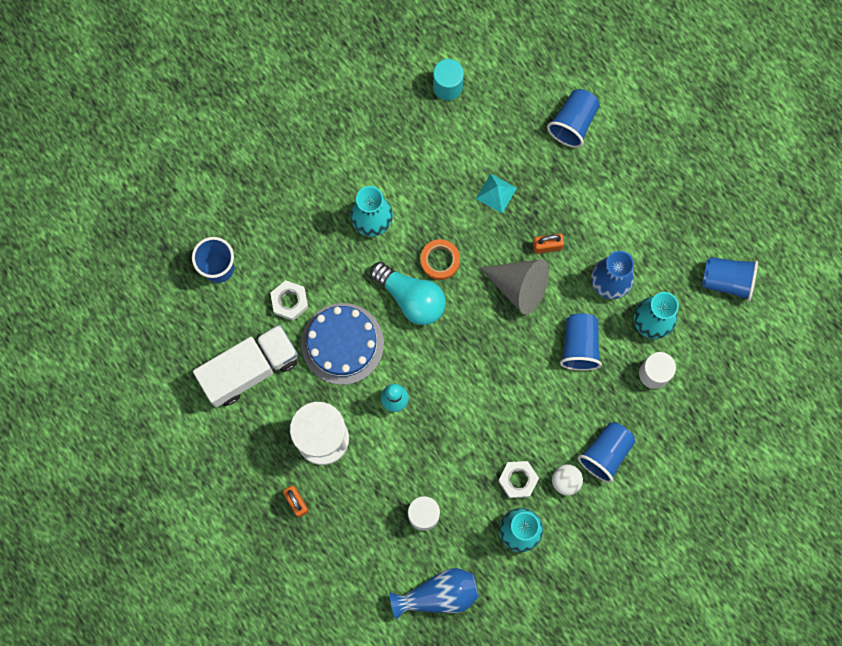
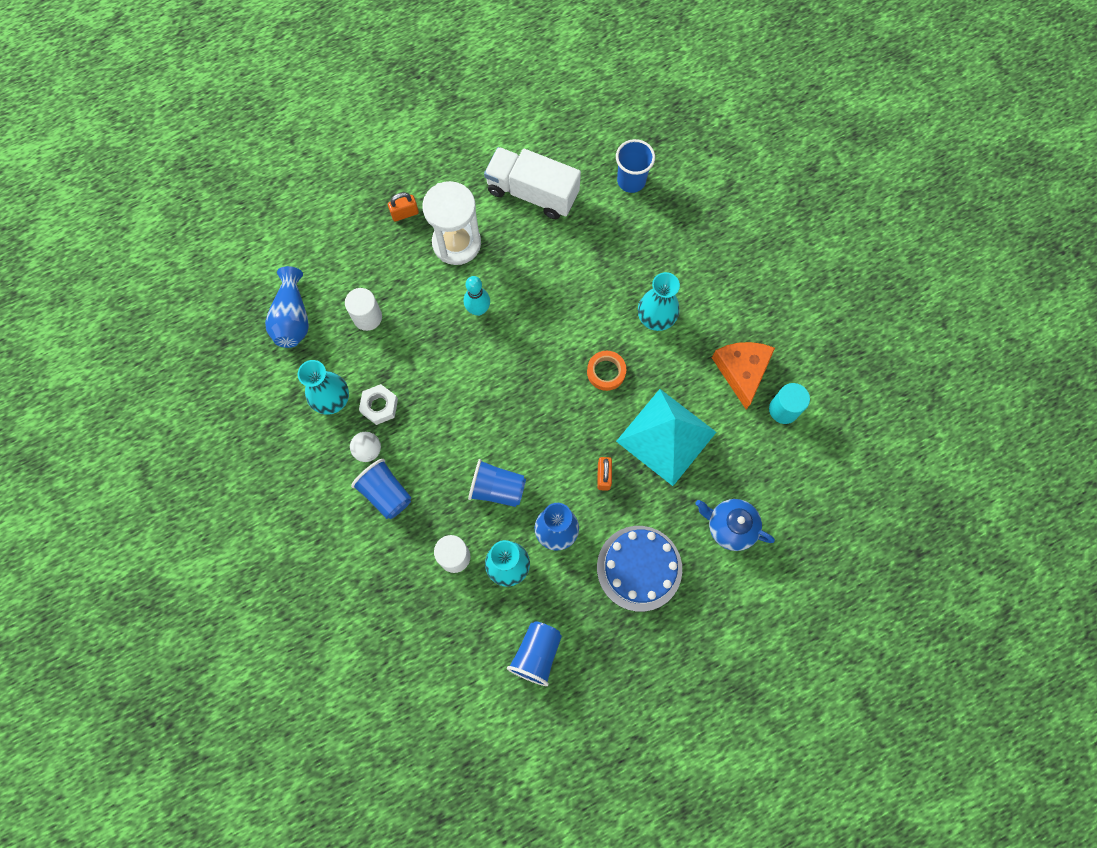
camera: 100 degrees right, 5 degrees down
white truck [193,324,298,407] -> white truck turned 135 degrees clockwise [484,147,581,219]
white nut [270,280,308,321] -> none
blue cake [301,303,384,385] -> blue cake moved to [597,526,682,612]
turquoise light bulb [370,262,446,325] -> none
turquoise pyramid [476,173,517,213] -> turquoise pyramid [616,389,716,486], size x2.34
grey cone [479,259,549,315] -> none
blue cup [547,89,600,148] -> blue teapot [696,499,775,551]
none -> orange cheese [712,342,775,410]

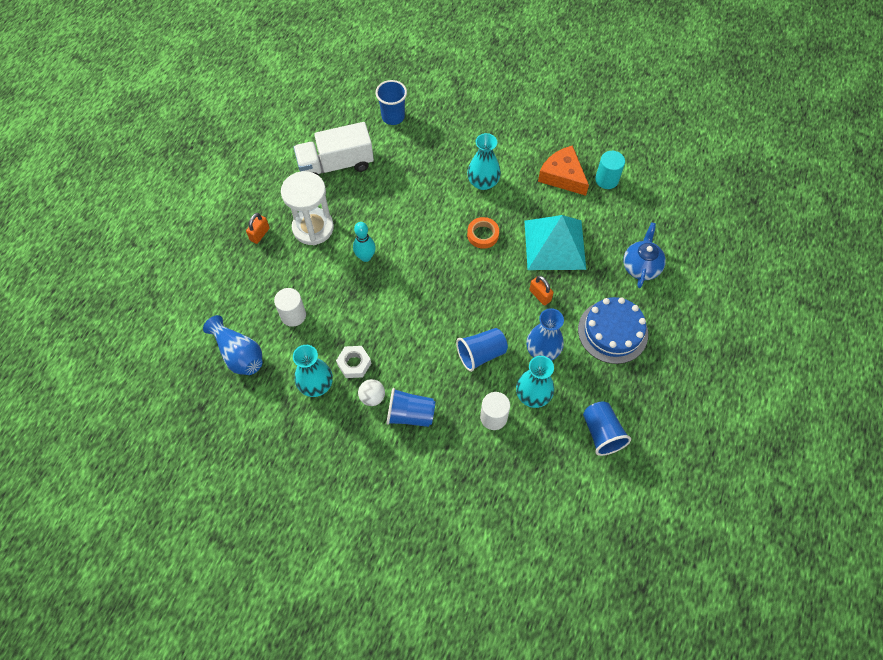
camera: 40 degrees left, 10 degrees down
blue teapot [696,499,775,551] -> blue teapot turned 120 degrees clockwise [623,222,666,288]

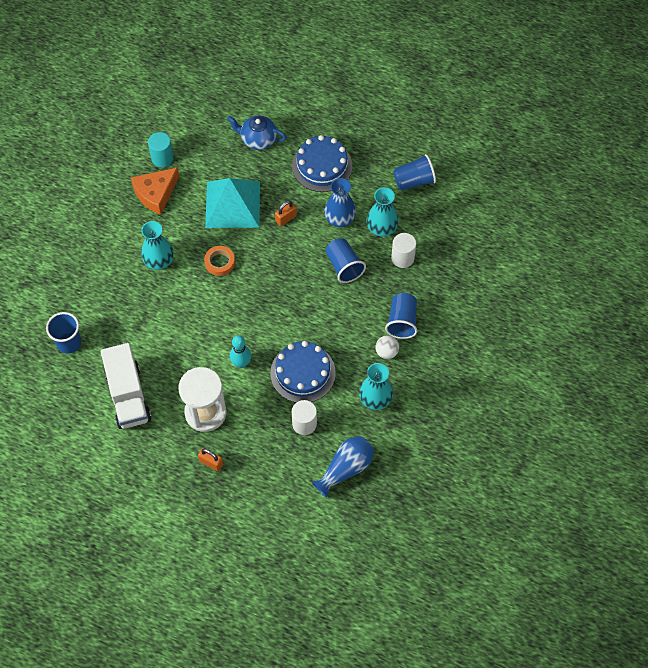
camera: 90 degrees left, 0 degrees up
white nut [336,346,371,378] -> none
none -> blue cake [270,341,336,403]

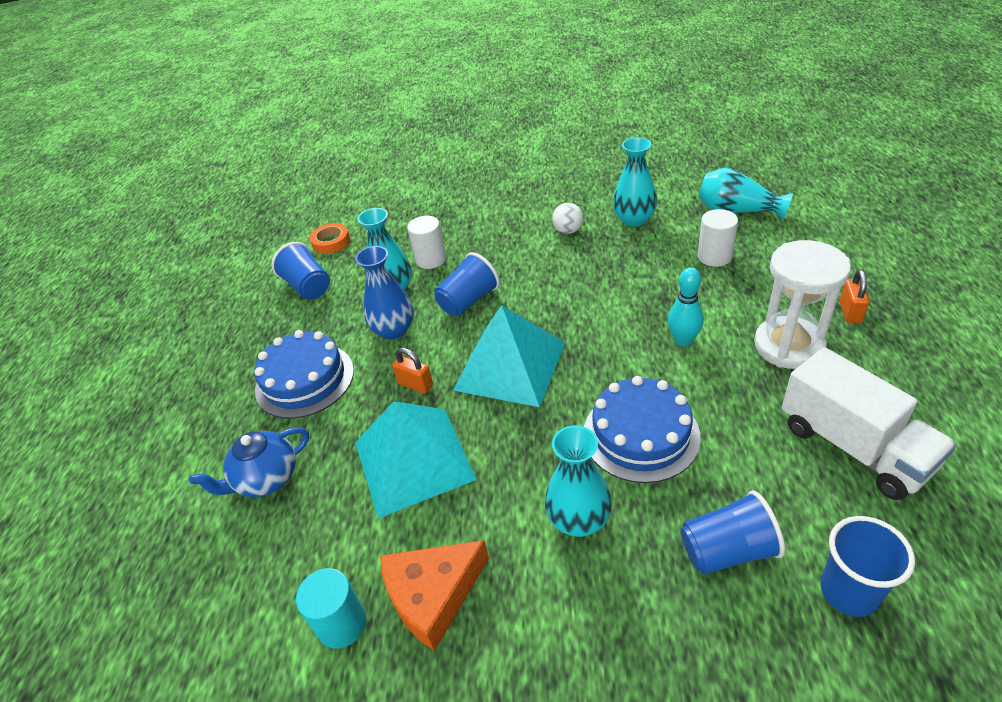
camera: 105 degrees left, 20 degrees down
white truck [101,343,152,429] -> white truck turned 90 degrees clockwise [782,347,957,500]
orange cheese [131,167,180,215] -> orange cheese turned 120 degrees clockwise [380,540,489,651]
orange tape [204,246,235,276] -> orange tape moved to [310,223,350,254]
blue teapot [227,115,286,150] -> blue teapot turned 60 degrees clockwise [189,427,309,497]
blue cake [270,341,336,403] -> blue cake moved to [584,376,701,483]
blue vase [312,436,374,498] -> turquoise vase [699,168,793,220]
blue cup [385,293,418,339] -> blue cup moved to [681,490,785,574]
none -> turquoise pyramid [453,305,565,407]

